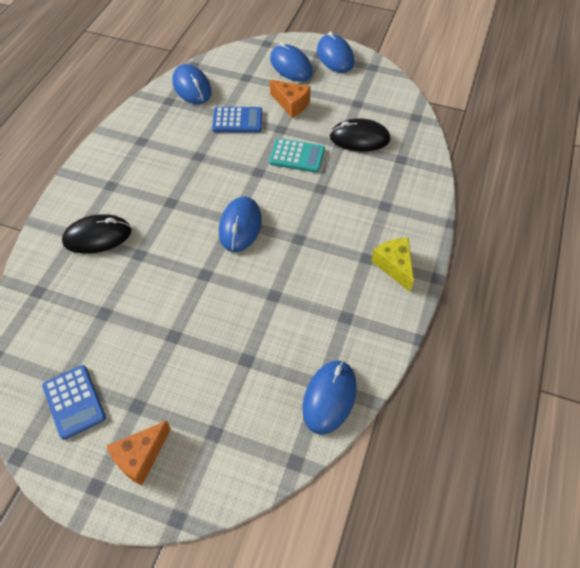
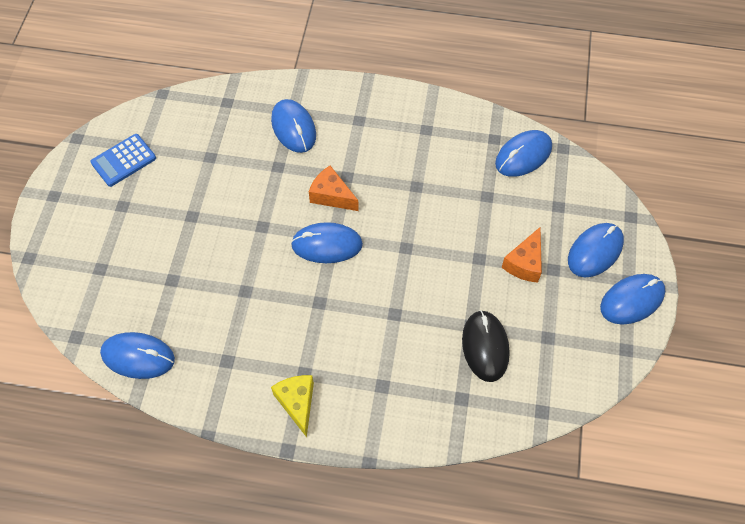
camera: 80 degrees right, 5 degrees up
black mouse [62,214,131,254] -> blue mouse [271,99,316,153]
orange cheese [107,421,171,486] -> orange cheese moved to [309,166,359,211]
blue calculator [212,107,262,133] -> none
turquoise calculator [269,138,325,173] -> none
yellow cheese [372,238,414,292] -> yellow cheese turned 75 degrees counterclockwise [271,375,314,437]

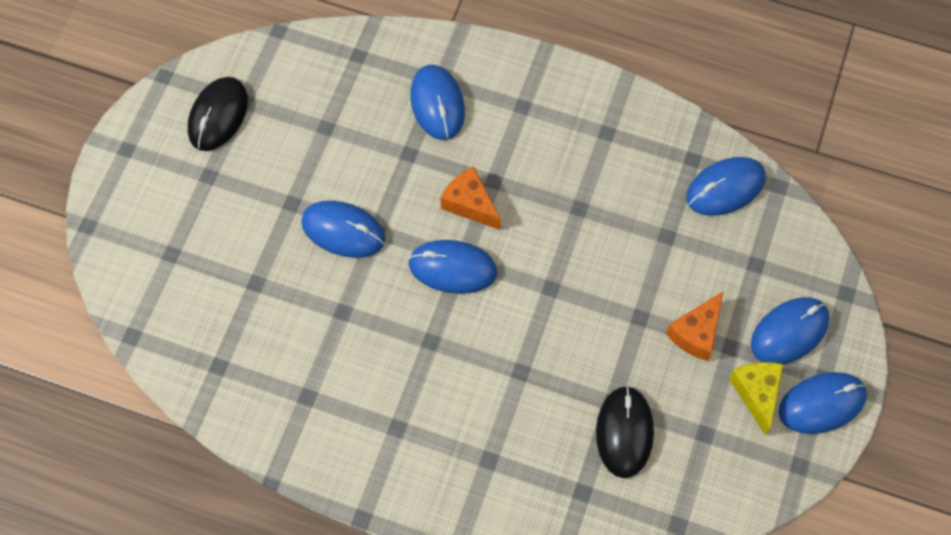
camera: 10 degrees right, 5 degrees up
blue calculator [90,134,156,187] -> black mouse [188,77,248,151]
blue mouse [100,332,175,379] -> blue mouse moved to [301,201,385,258]
yellow cheese [271,375,314,437] -> yellow cheese moved to [729,362,784,435]

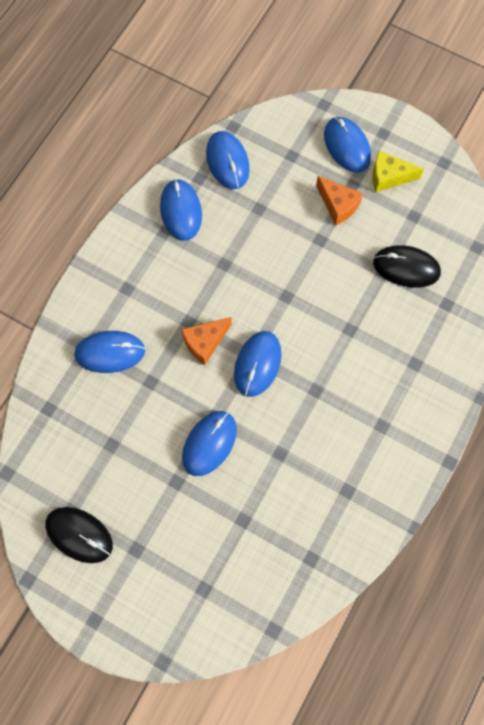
camera: 80 degrees left, 5 degrees up
blue mouse [778,372,867,434] -> blue mouse moved to [160,179,202,241]

